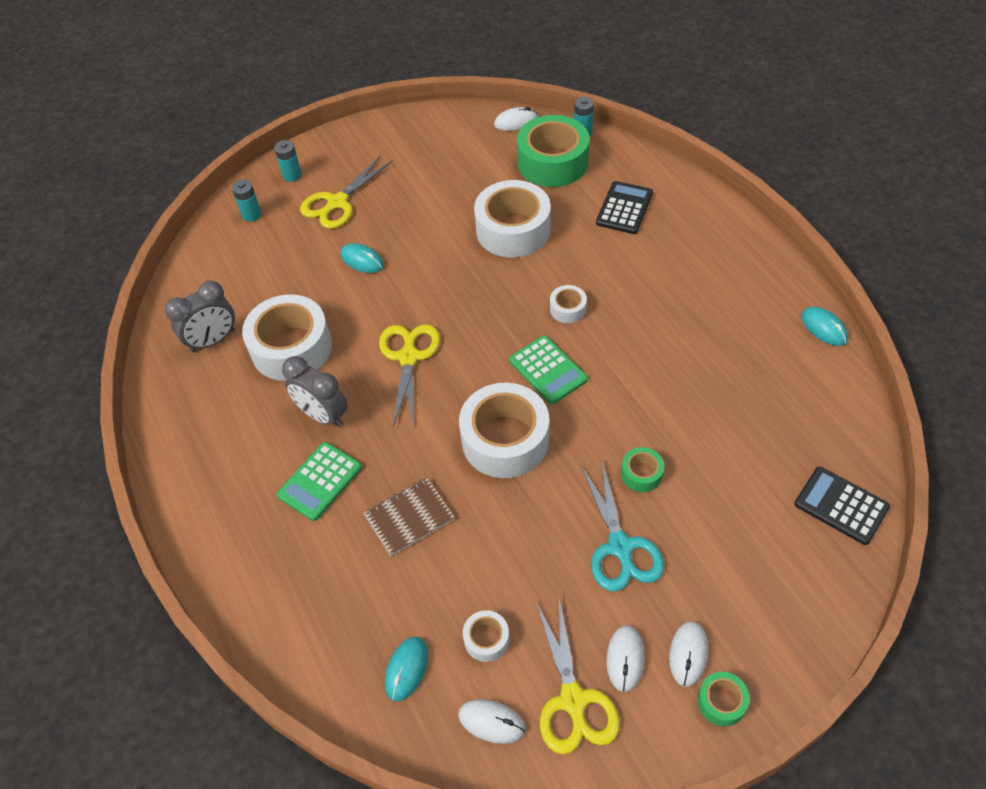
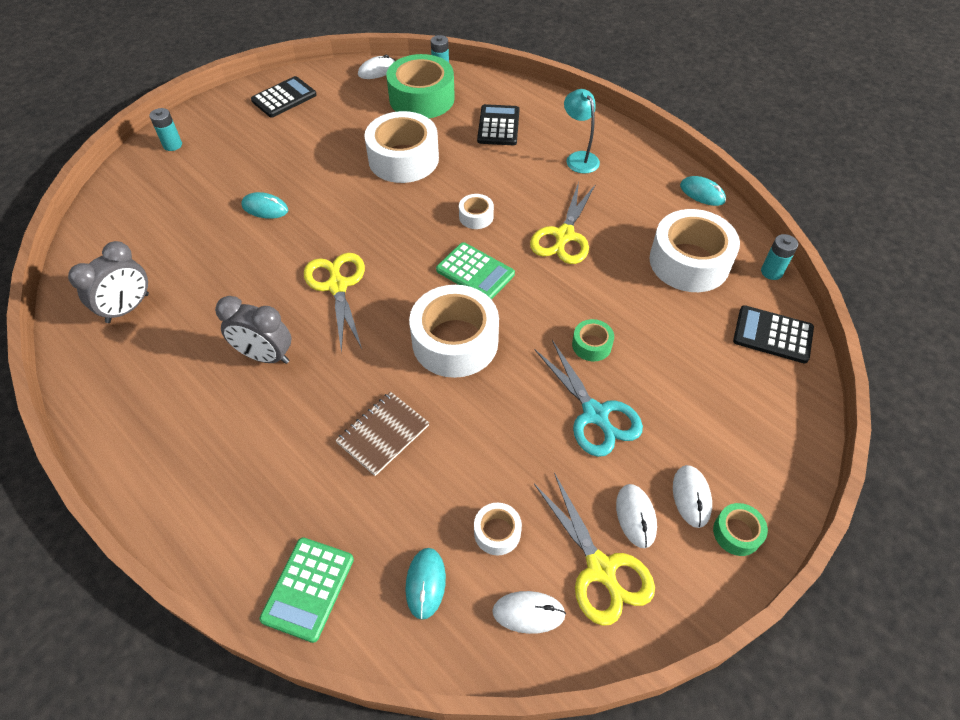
camera: 20 degrees left, 0 degrees up
turquoise battery [232,179,261,222] -> turquoise battery moved to [761,234,798,280]
white tape [242,294,332,381] -> white tape moved to [649,209,740,292]
green calculator [277,442,362,521] -> green calculator moved to [259,537,354,643]
yellow scissors [300,156,393,229] -> yellow scissors moved to [530,182,596,264]
none -> black calculator [251,76,317,118]
none -> turquoise lamp [564,89,600,174]

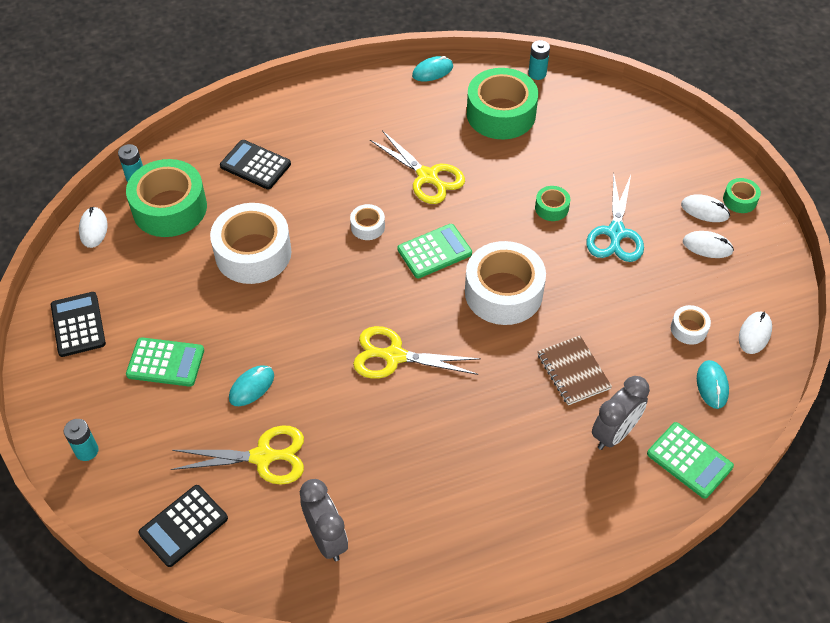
camera: 65 degrees left, 0 degrees up
grey clock [215,296,292,364] -> grey clock moved to [592,376,650,450]
turquoise mouse [405,548,446,620] -> turquoise mouse turned 60 degrees clockwise [697,360,729,409]
turquoise scissors [534,340,643,457] -> turquoise scissors turned 105 degrees clockwise [587,173,644,262]
yellow scissors [534,473,655,626] -> yellow scissors moved to [171,426,304,485]
turquoise lamp [564,89,600,174] -> none
white tape [649,209,740,292] -> green tape [467,68,538,139]
black calculator [733,305,814,363] -> black calculator moved to [139,485,228,567]
none -> green calculator [126,337,204,387]

